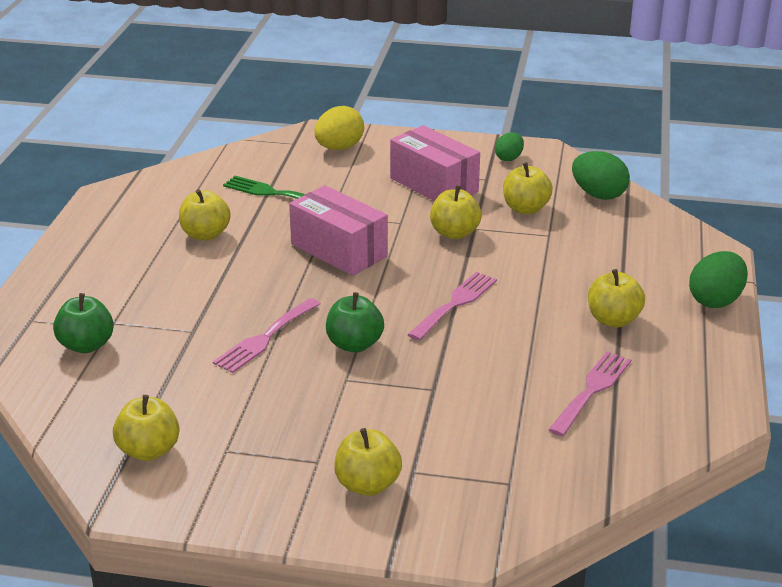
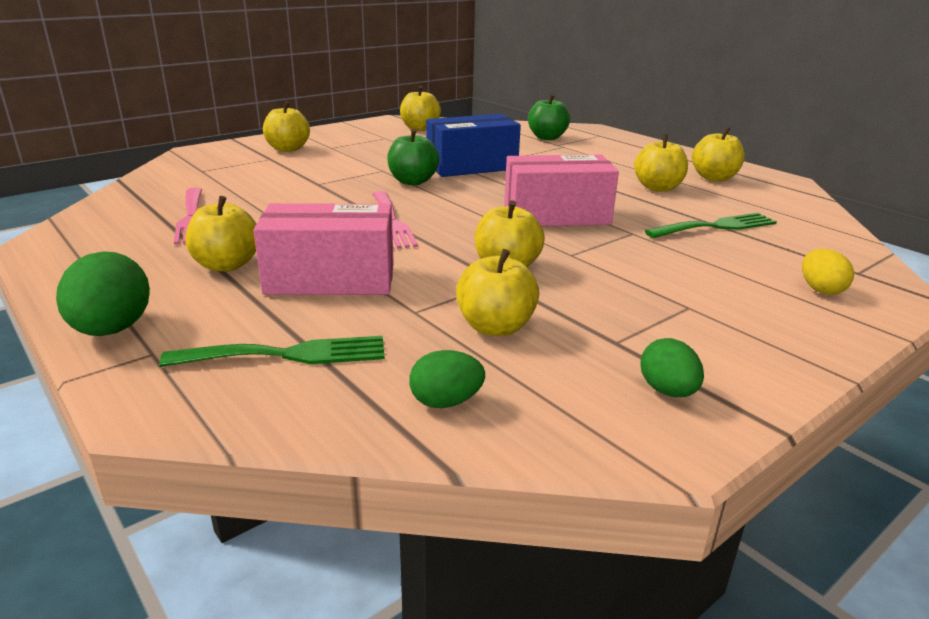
camera: 130 degrees right, 5 degrees down
pink fork [213,298,320,373] -> blue box [426,114,521,177]
yellow egg [314,106,364,150] -> yellow egg [802,249,854,295], size x0.61
pink box [390,125,480,201] -> pink box moved to [253,203,394,295]
green egg [572,151,630,200] -> green egg [409,350,485,408], size x0.61
none -> green fork [159,336,385,367]
none -> yellow apple [692,127,745,181]

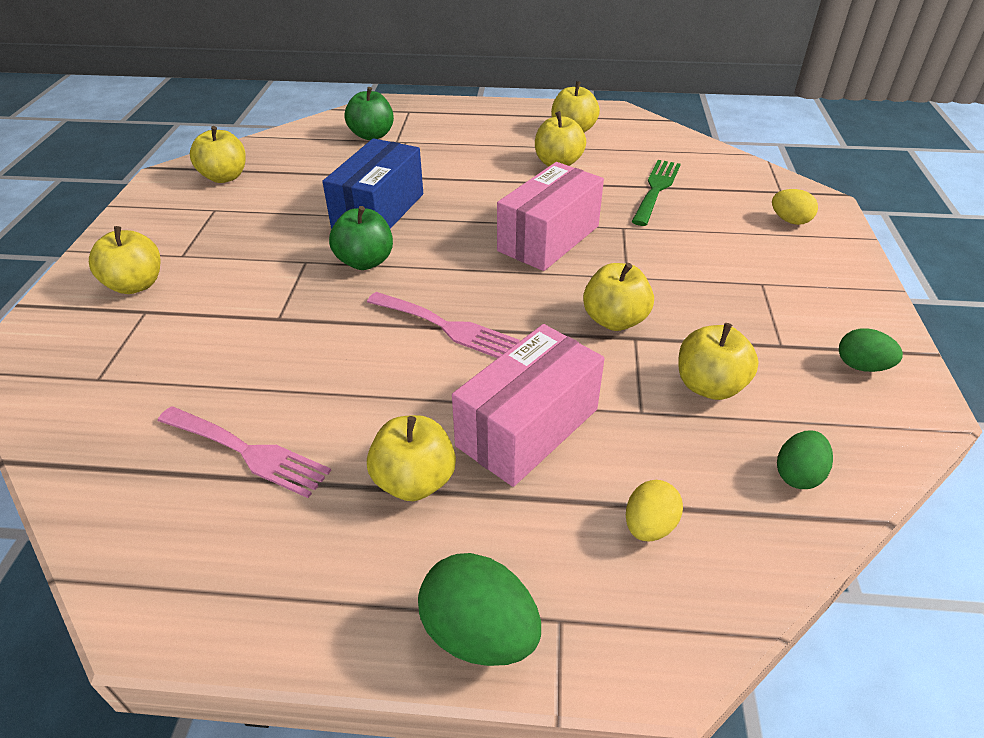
camera: 45 degrees left, 15 degrees up
green fork [159,336,385,367] -> yellow egg [626,480,683,541]

